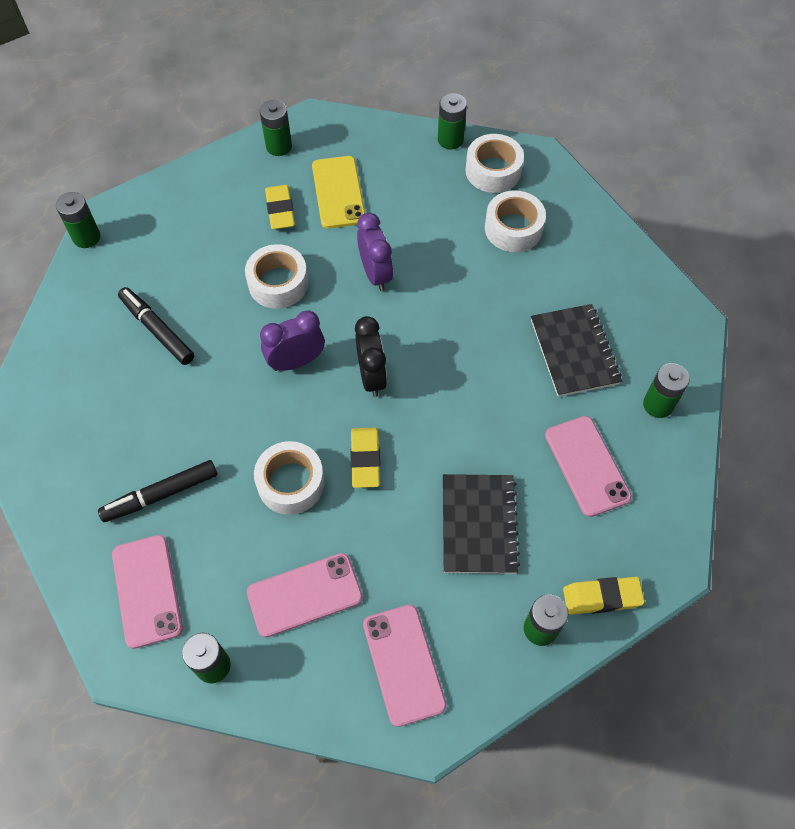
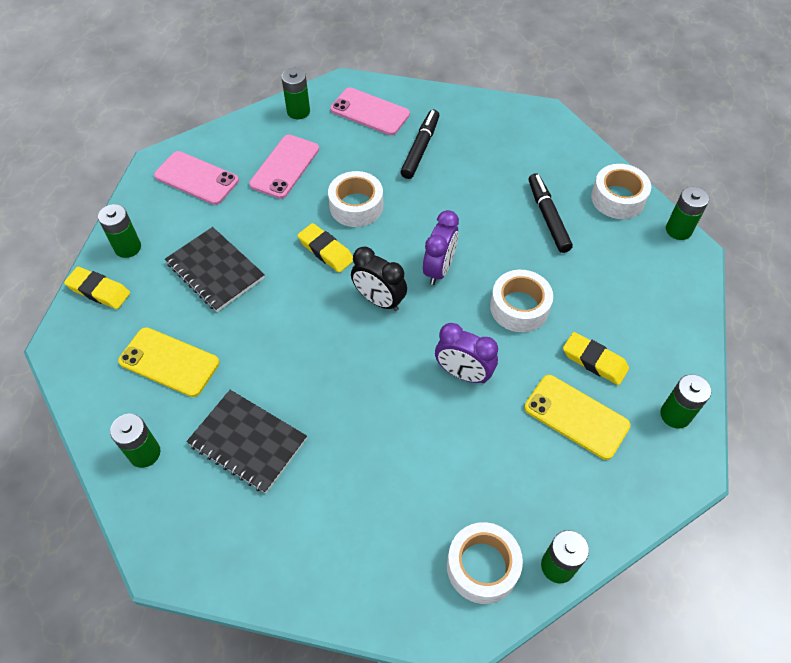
camera: 135 degrees right, 5 degrees down
black marker [118,287,194,365] -> black marker turned 105 degrees counterclockwise [529,173,573,253]
white tape [485,190,546,252] -> white tape moved to [591,164,651,219]
pink phone [545,416,632,517] -> yellow phone [118,327,220,397]
yellow eraser [563,577,645,615] -> yellow eraser turned 75 degrees clockwise [64,267,130,309]

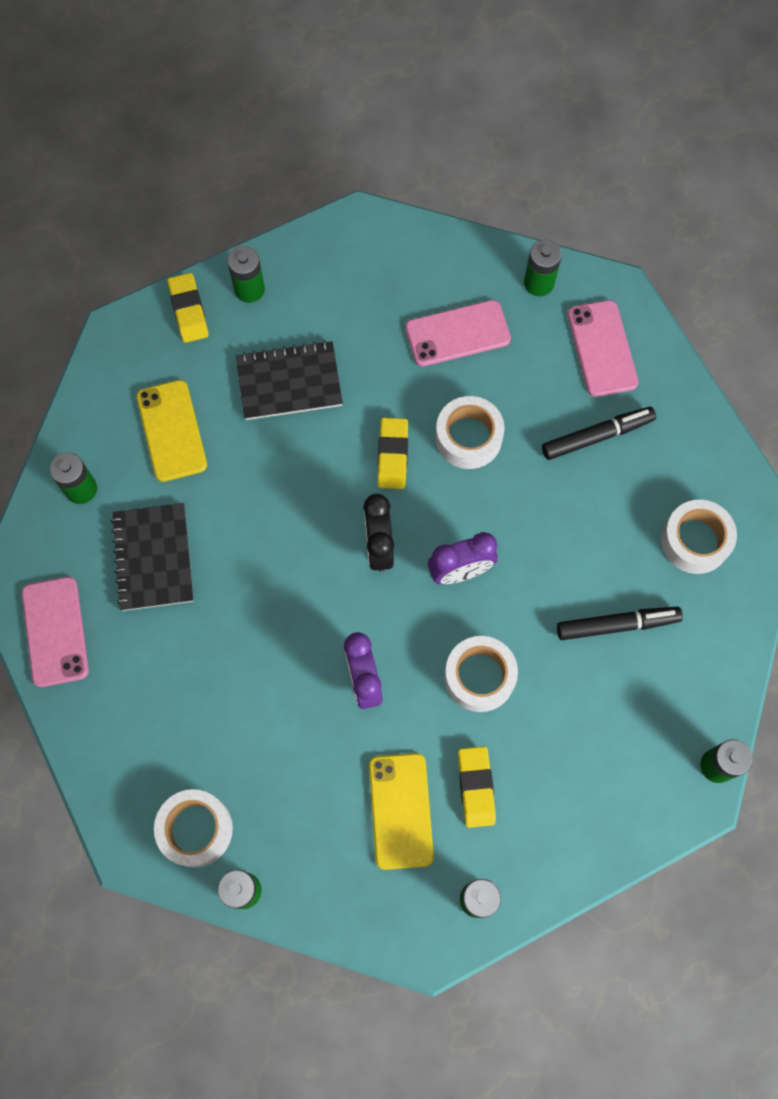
camera: 50 degrees right, 15 degrees up
pink phone [154,151,239,205] -> pink phone moved to [22,577,89,687]
black notebook [165,227,265,312] -> black notebook turned 75 degrees clockwise [236,340,343,420]
black marker [529,173,573,253] -> black marker turned 45 degrees clockwise [557,607,683,640]
white tape [591,164,651,219] -> white tape moved to [661,500,737,574]

